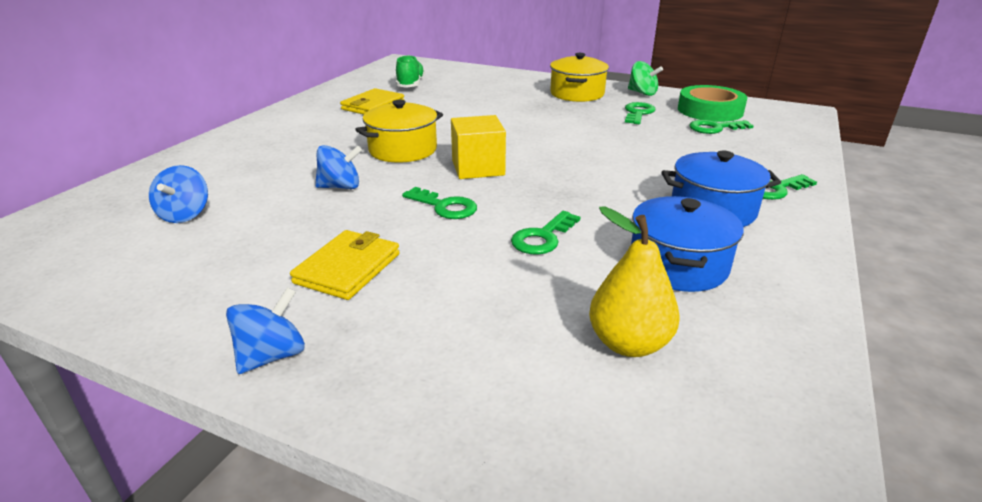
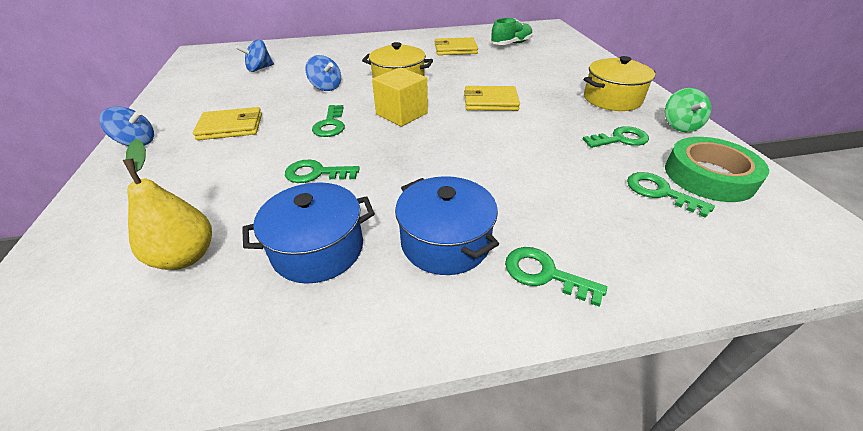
camera: 55 degrees right, 10 degrees up
none -> yellow wallet [464,86,520,111]

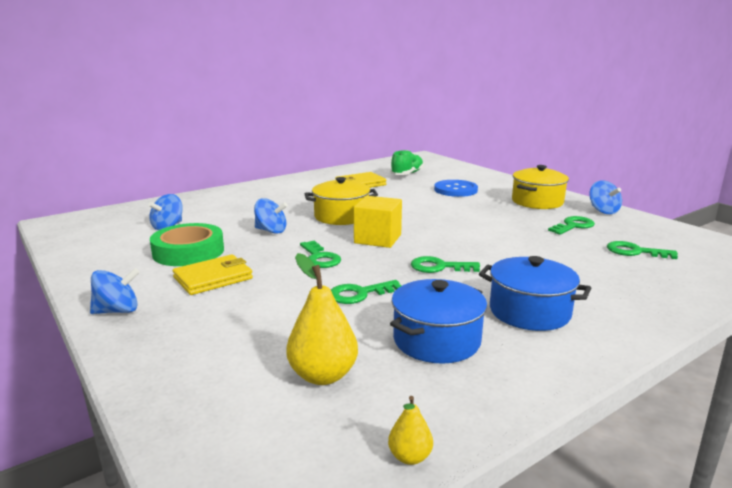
camera: 25 degrees left, 20 degrees down
yellow wallet [464,86,520,111] -> none
green key [505,247,607,307] -> green key moved to [411,256,480,273]
green spinning top [665,88,711,132] -> blue spinning top [589,180,622,214]
green tape [665,137,769,202] -> green tape moved to [150,223,224,266]
none -> yellow pear [388,396,433,465]
none -> blue button [434,180,478,197]

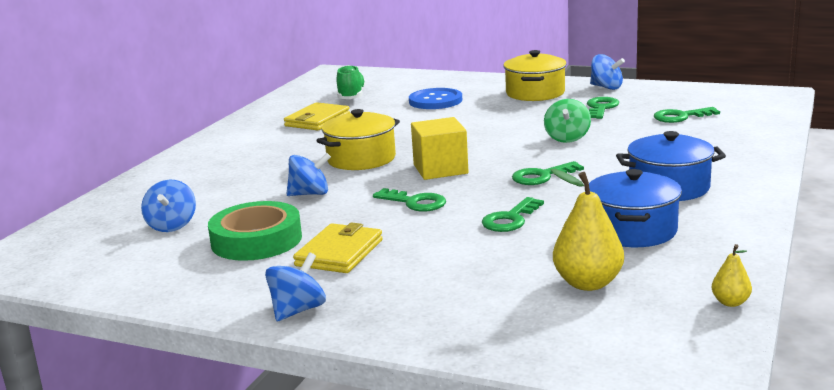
camera: 30 degrees left, 0 degrees up
none -> green spinning top [544,99,591,143]

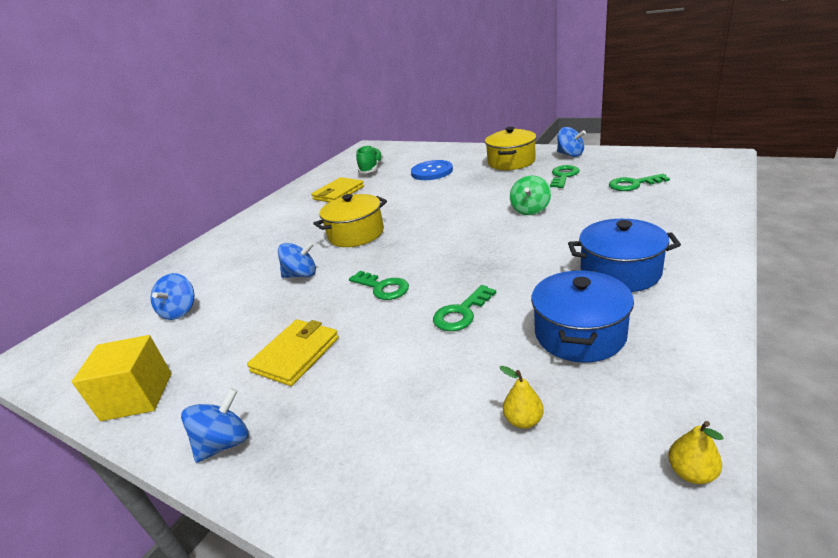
camera: 10 degrees right, 10 degrees up
green tape [208,201,302,261] -> none
yellow cube [411,117,468,180] -> yellow cube moved to [72,335,171,421]
green key [512,161,584,185] -> none
yellow pear [550,169,624,291] -> yellow pear [500,366,544,429], size x0.52

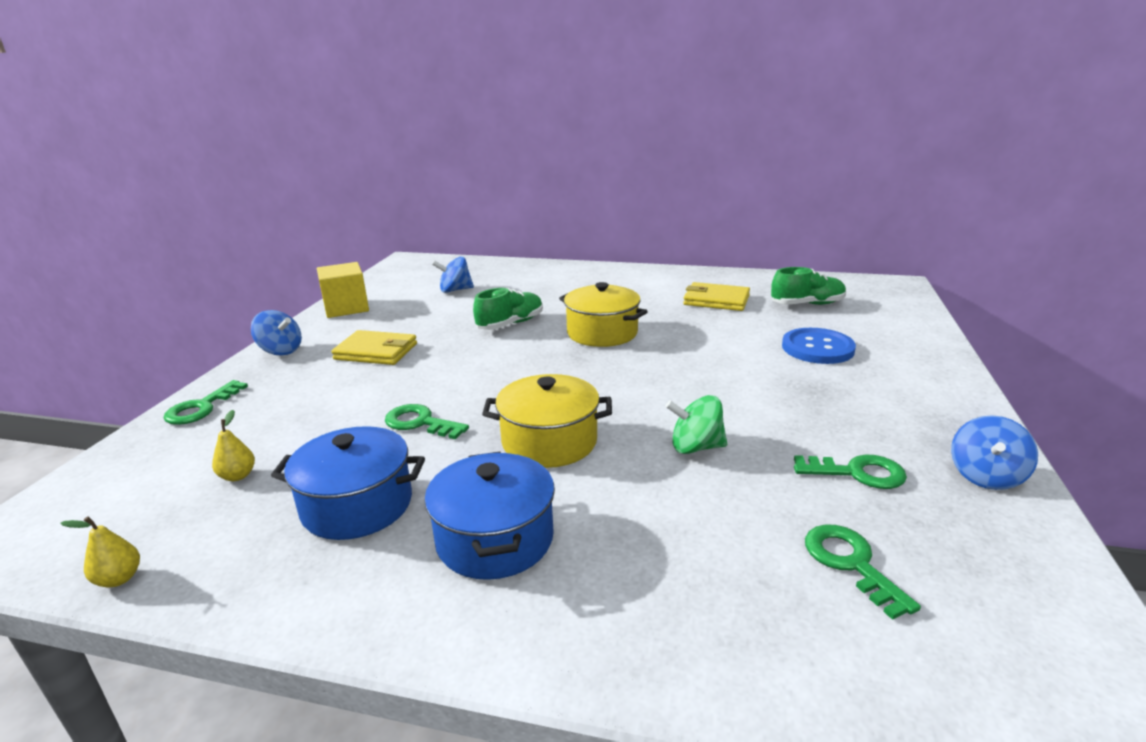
camera: 70 degrees right, 5 degrees down
blue spinning top [278,241,316,278] -> green shoe [473,288,543,330]
green key [349,271,409,300] -> green key moved to [163,380,248,425]
yellow pot [485,127,537,170] -> yellow pot moved to [482,374,612,468]

